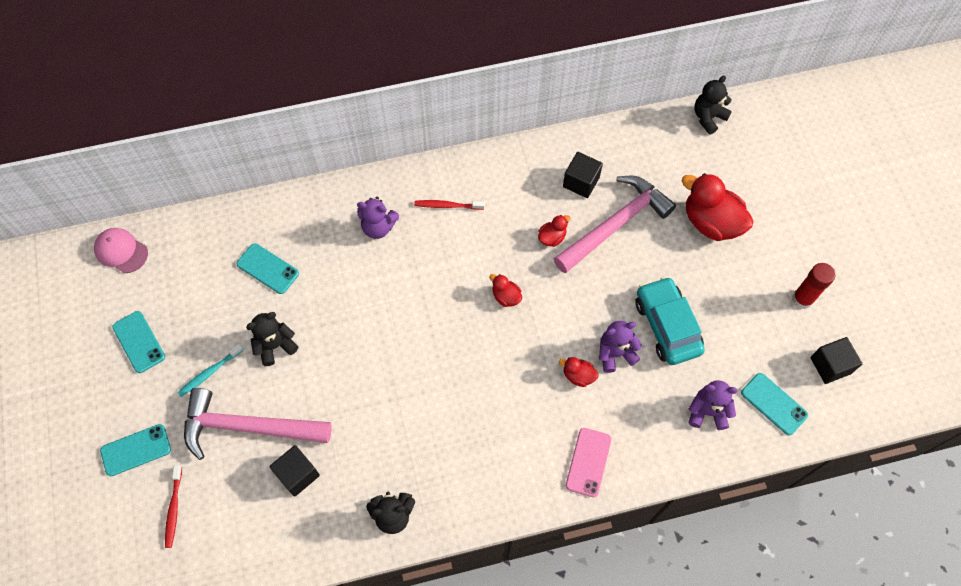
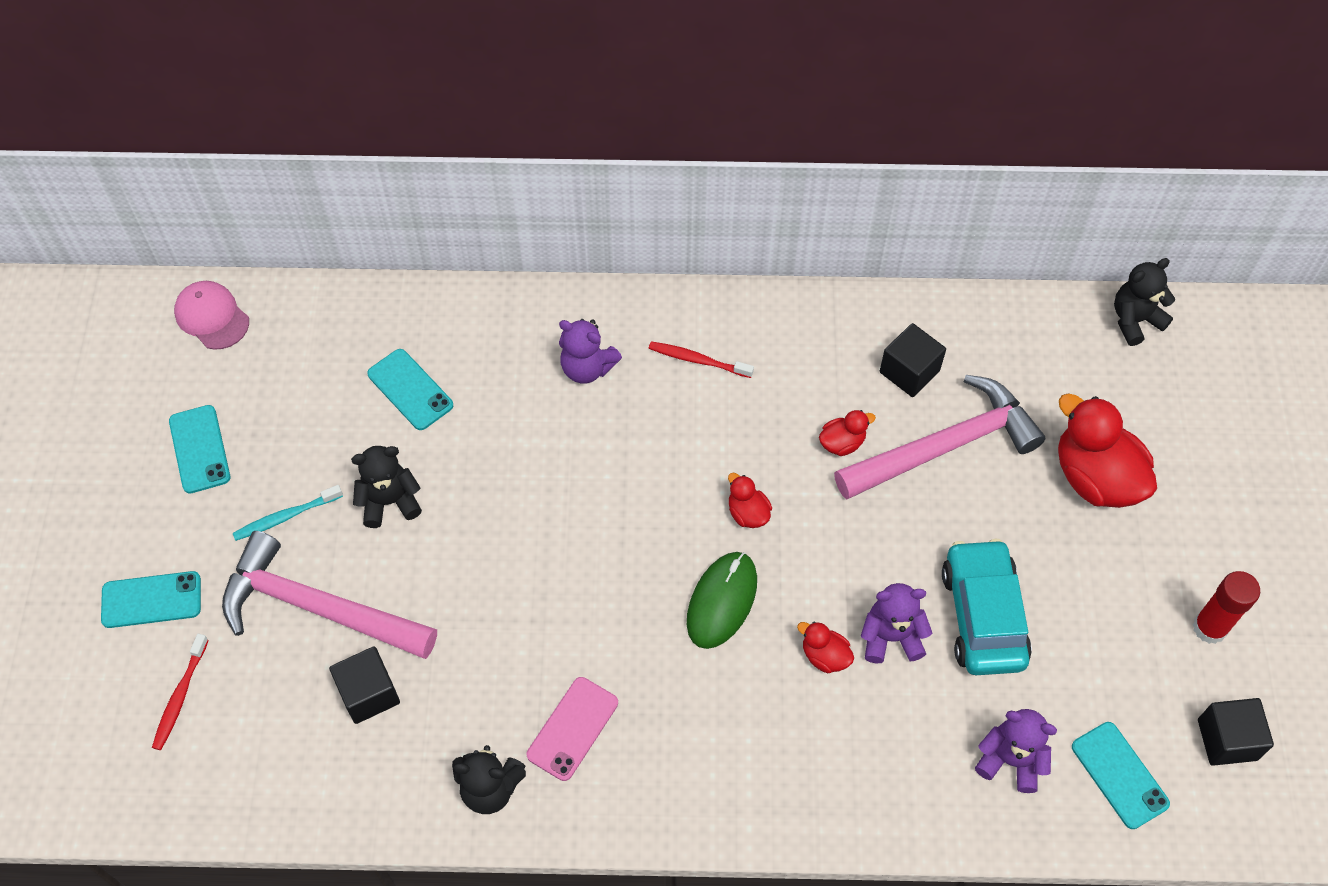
camera: 15 degrees right, 5 degrees down
pink phone [566,428,611,497] -> pink phone moved to [527,677,618,781]
none -> green mouse [687,552,757,649]

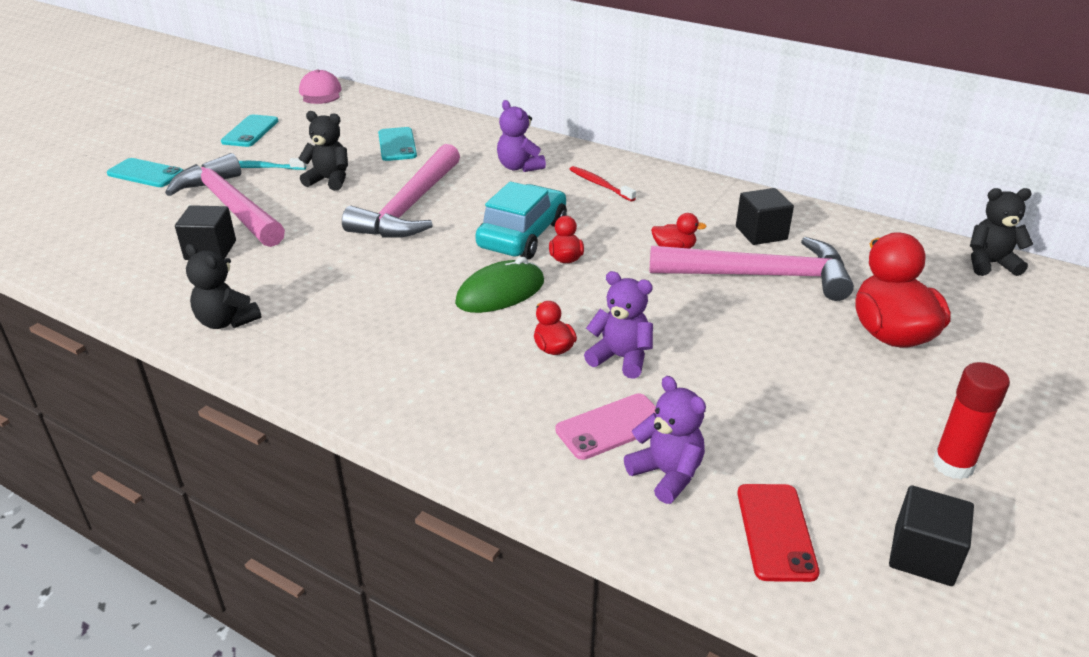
camera: 30 degrees right, 25 degrees down
red toothbrush [152,634,209,750] -> none
pink phone [527,677,618,781] -> pink phone moved to [555,393,656,460]
turquoise car [942,539,1032,675] -> turquoise car moved to [475,181,567,259]
turquoise phone [1072,722,1170,829] -> red phone [737,484,820,582]
none -> pink hammer [342,144,460,238]

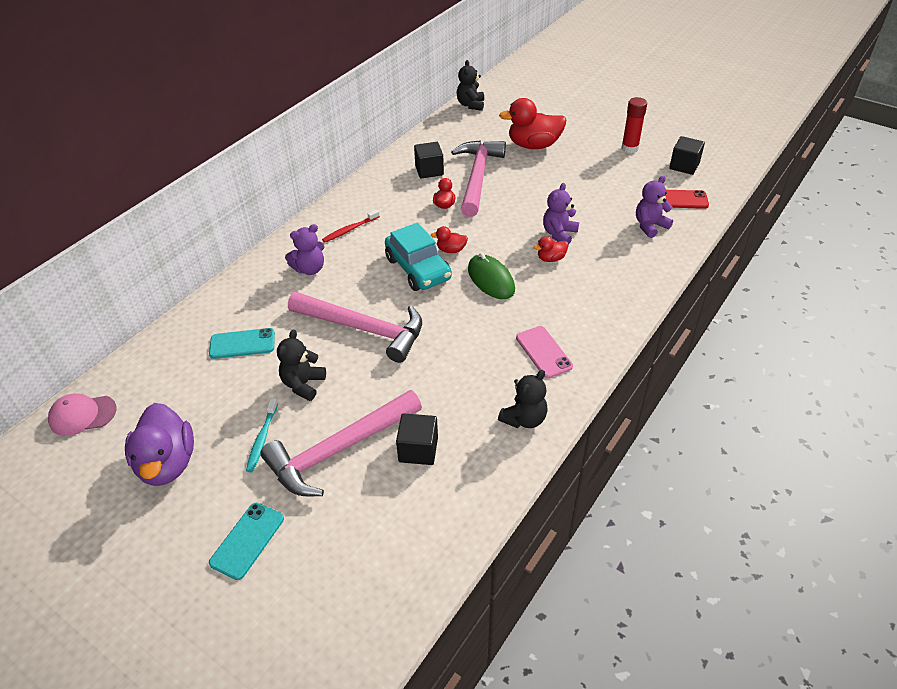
camera: 85 degrees left, 10 degrees up
turquoise phone [221,115,278,147] -> purple duck [125,403,194,486]
turquoise car [475,181,567,259] -> turquoise car turned 150 degrees counterclockwise [385,223,452,291]
pink phone [555,393,656,460] -> pink phone moved to [516,326,573,378]

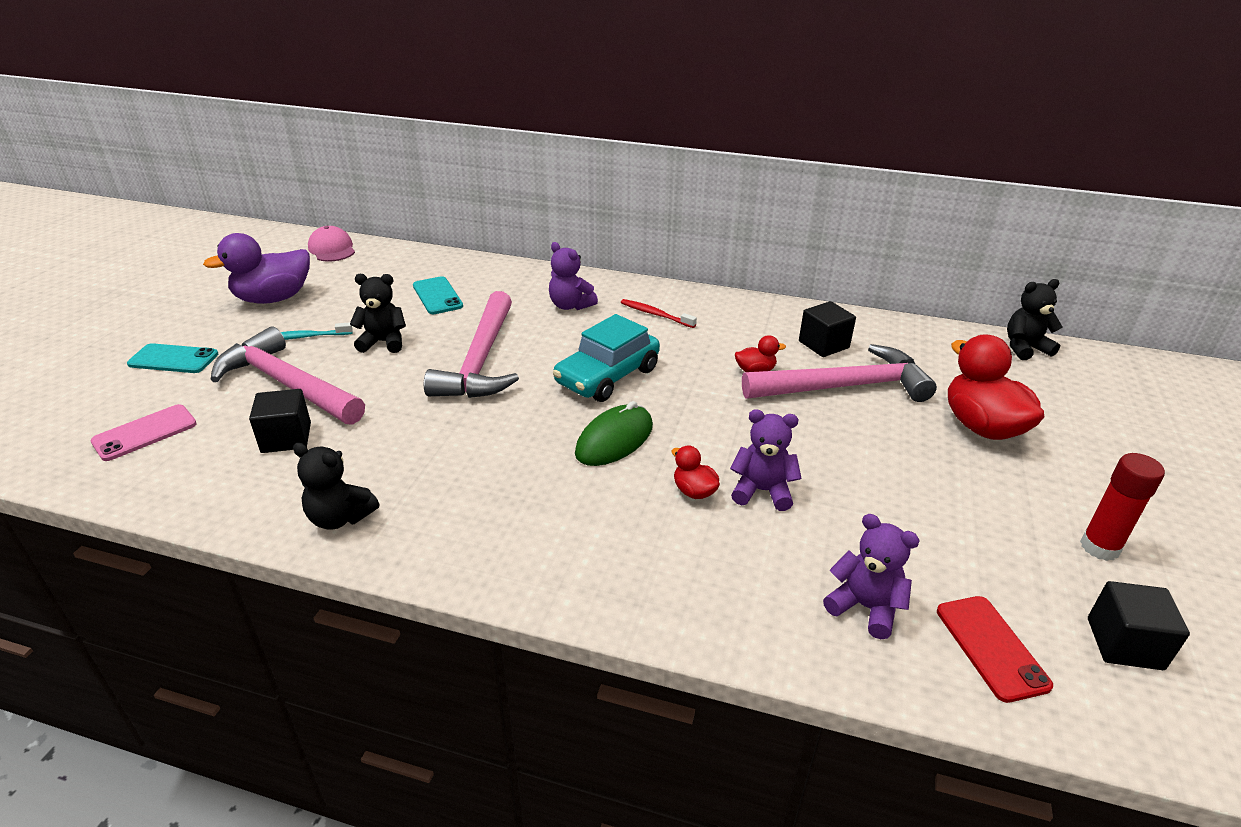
camera: 70 degrees right, 10 degrees down
red duck [431,226,468,253] -> none
pink phone [516,326,573,378] -> pink phone moved to [91,404,197,461]

